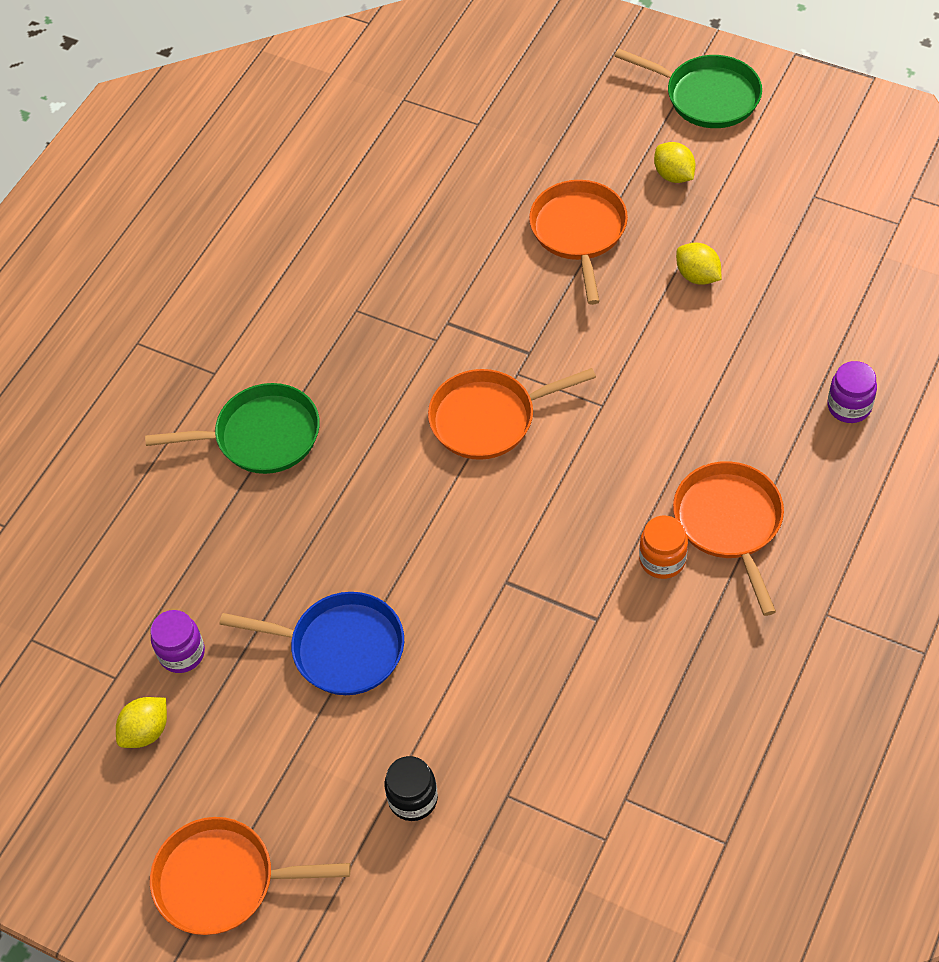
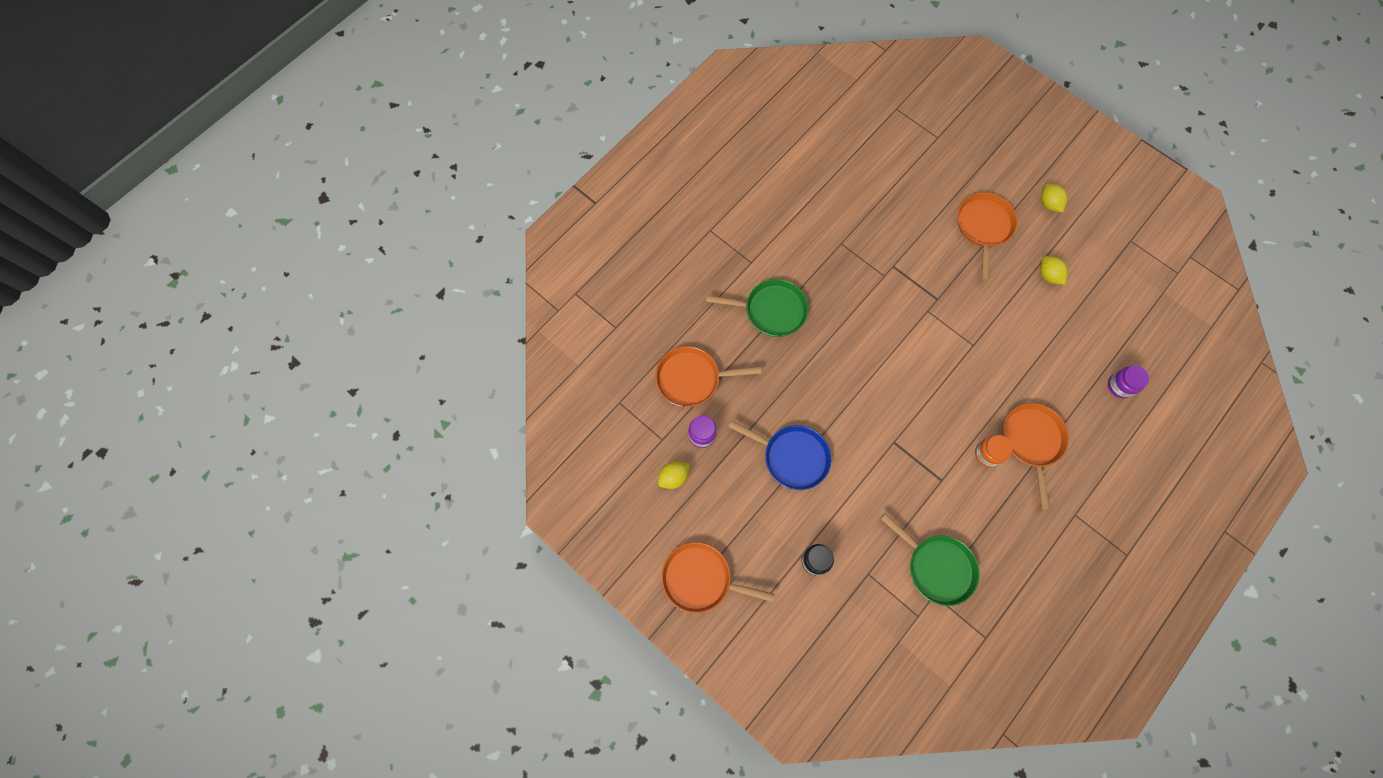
camera: 10 degrees right, 15 degrees up
orange pan [428,368,596,460] -> orange pan moved to [655,346,761,407]
green pan [615,49,762,128] -> green pan moved to [881,513,979,606]

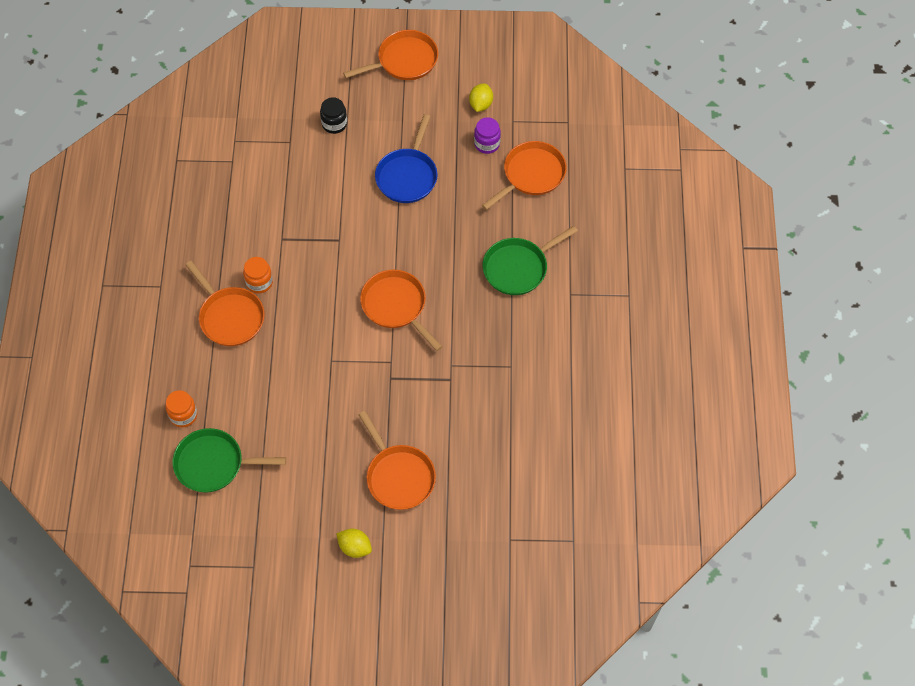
camera: 140 degrees right, 10 degrees down
blue pan [728,420,831,490] -> blue pan turned 60 degrees counterclockwise [375,114,437,203]
green pan [881,513,979,606] -> green pan moved to [172,428,286,493]
yellow lemon [1040,256,1068,285] -> none
purple jar [1108,365,1149,398] -> orange jar [166,390,197,427]
none -> orange pan [360,270,443,351]

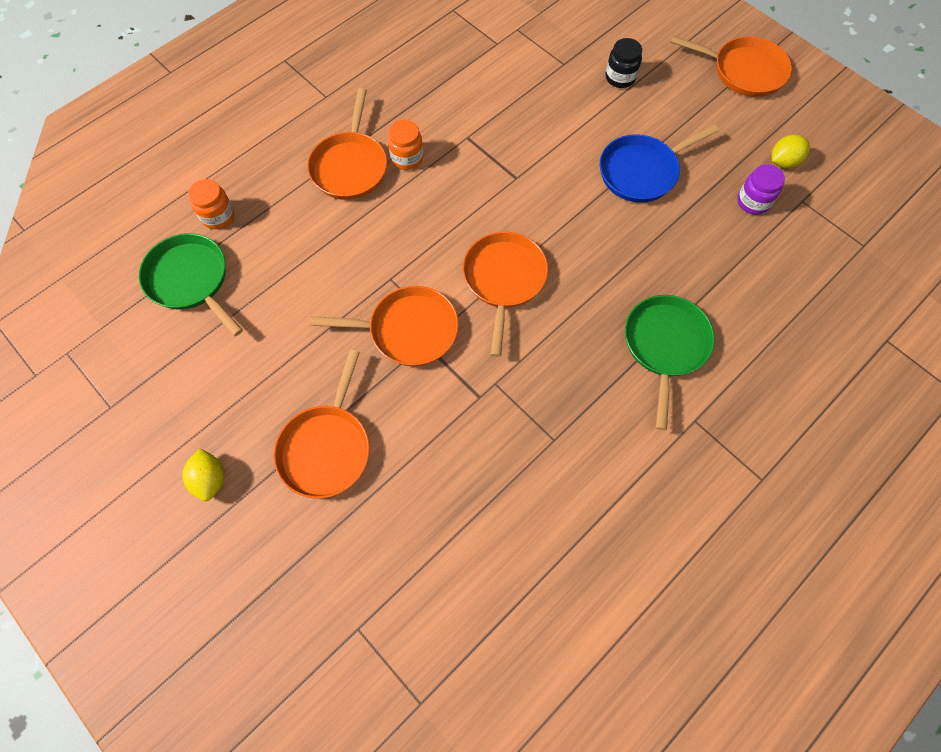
camera: 45 degrees right, 5 degrees up
orange pan [482,141,567,210] -> orange pan moved to [310,286,459,366]
green pan [483,226,578,295] -> green pan turned 90 degrees clockwise [625,295,715,430]

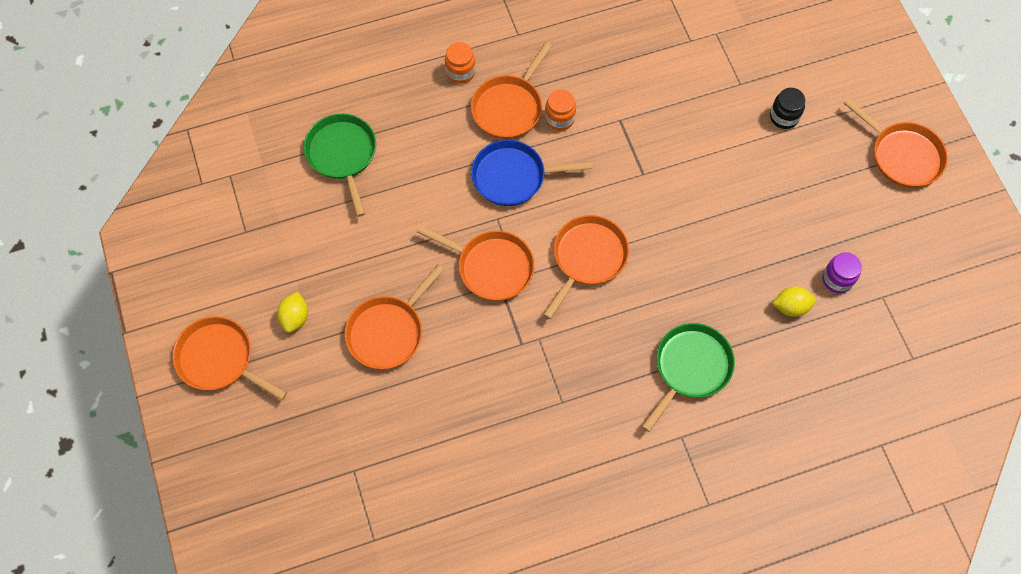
camera: 25 degrees right, 0 degrees up
orange jar [188,179,234,229] -> orange jar moved to [445,42,475,84]
blue pan [600,125,719,203] -> blue pan moved to [471,140,593,206]
yellow lemon [772,134,810,168] -> yellow lemon moved to [772,286,816,317]
none -> orange pan [173,316,287,400]

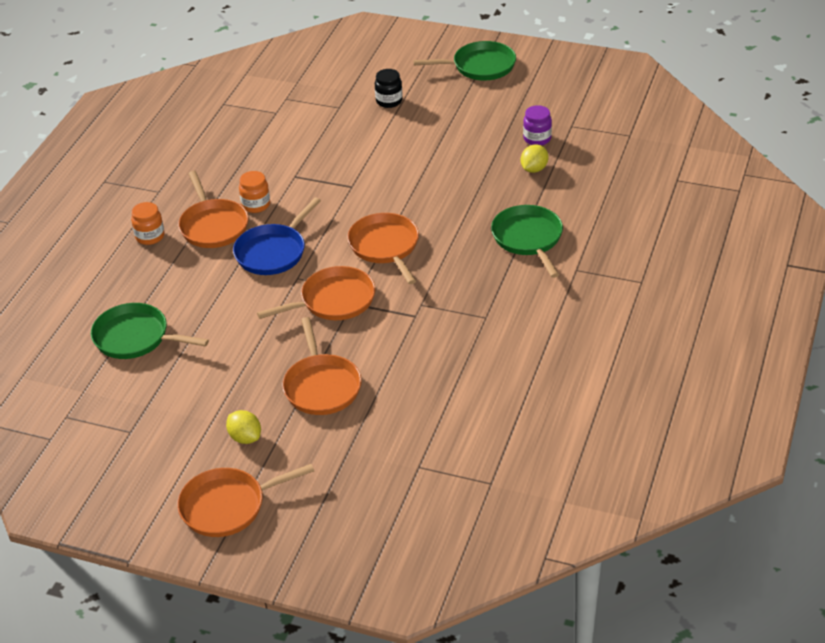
camera: 50 degrees left, 25 degrees down
orange pan [844,98,948,188] -> green pan [413,41,516,81]

